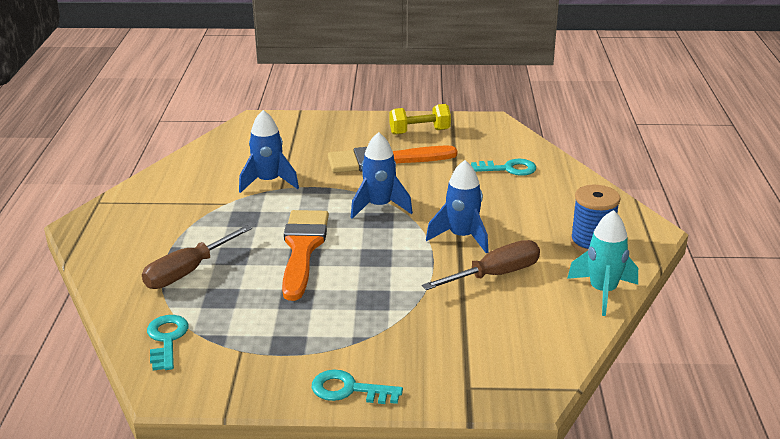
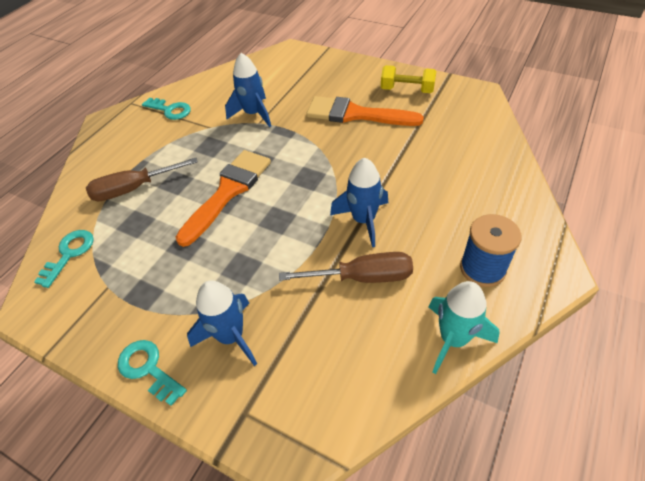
camera: 30 degrees right, 20 degrees up
blue rocket [351,132,413,219] -> blue rocket moved to [187,280,257,366]
turquoise key [471,159,536,176] -> turquoise key moved to [142,98,191,120]

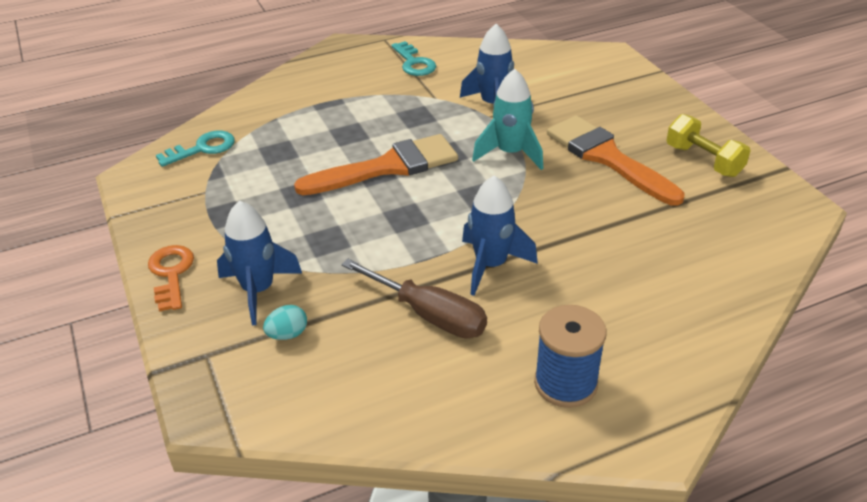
camera: 35 degrees right, 10 degrees down
brown screwdriver [86,158,198,201] -> none
turquoise key [118,340,187,406] -> orange key [148,245,194,312]
turquoise rocket [429,281,500,374] -> turquoise rocket moved to [472,69,543,170]
none -> turquoise egg [263,305,307,340]

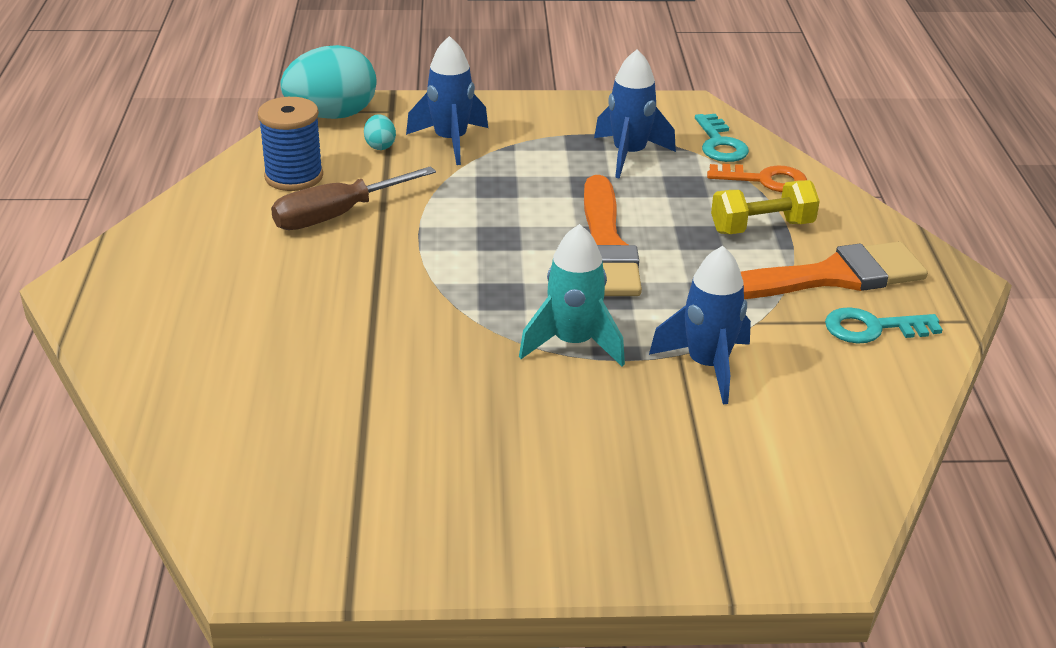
camera: 110 degrees right, 5 degrees down
orange key [148,245,194,312] -> orange key moved to [707,164,807,192]
blue rocket [462,175,538,296] -> blue rocket moved to [594,49,676,179]
blue spool [534,305,606,408] -> blue spool moved to [258,97,323,191]
orange brush [547,115,685,206] -> orange brush moved to [741,241,928,299]
yellow dumbbell [667,114,751,177] -> yellow dumbbell moved to [711,180,820,234]
none -> turquoise egg [280,45,377,119]

